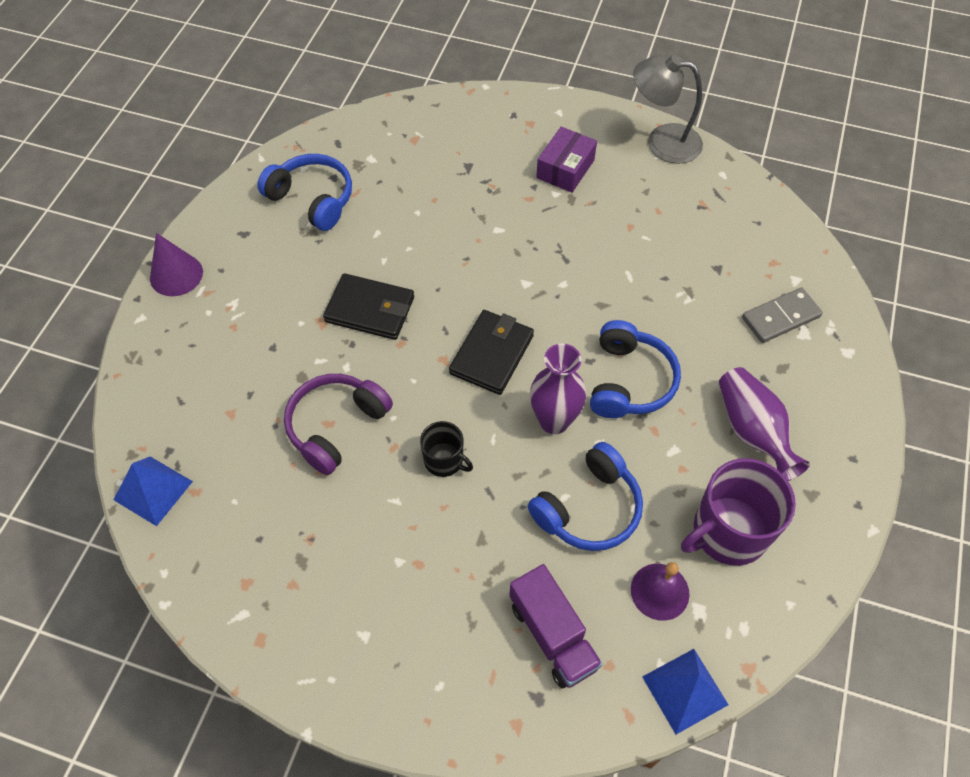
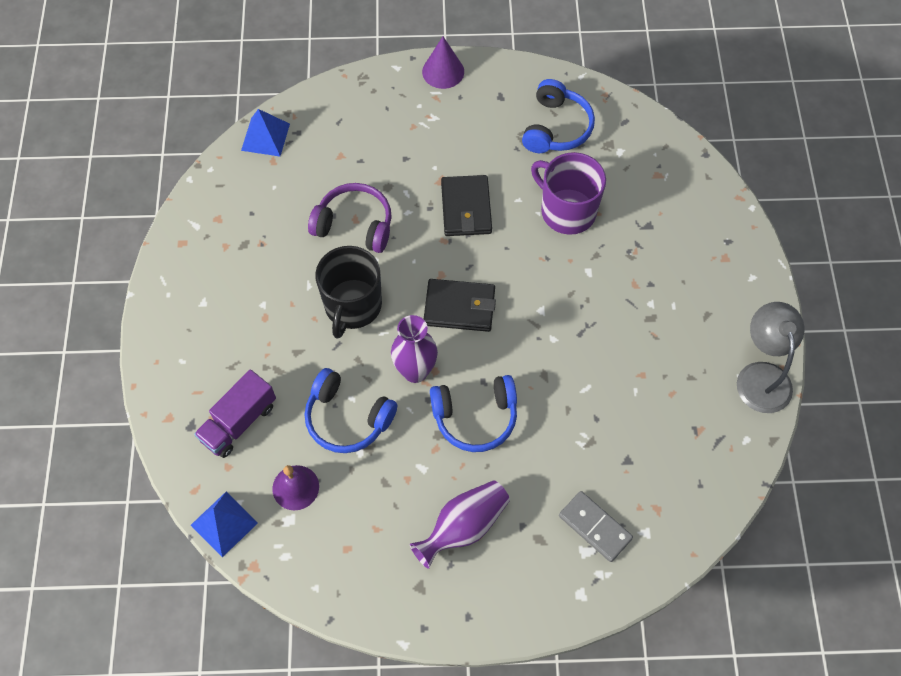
camera: 70 degrees right, 5 degrees up
black mug [420,421,473,477] -> black mug [315,246,382,339], size x1.85
purple box [536,127,597,193] -> none
purple mug [681,458,796,566] -> purple mug moved to [531,152,606,235]

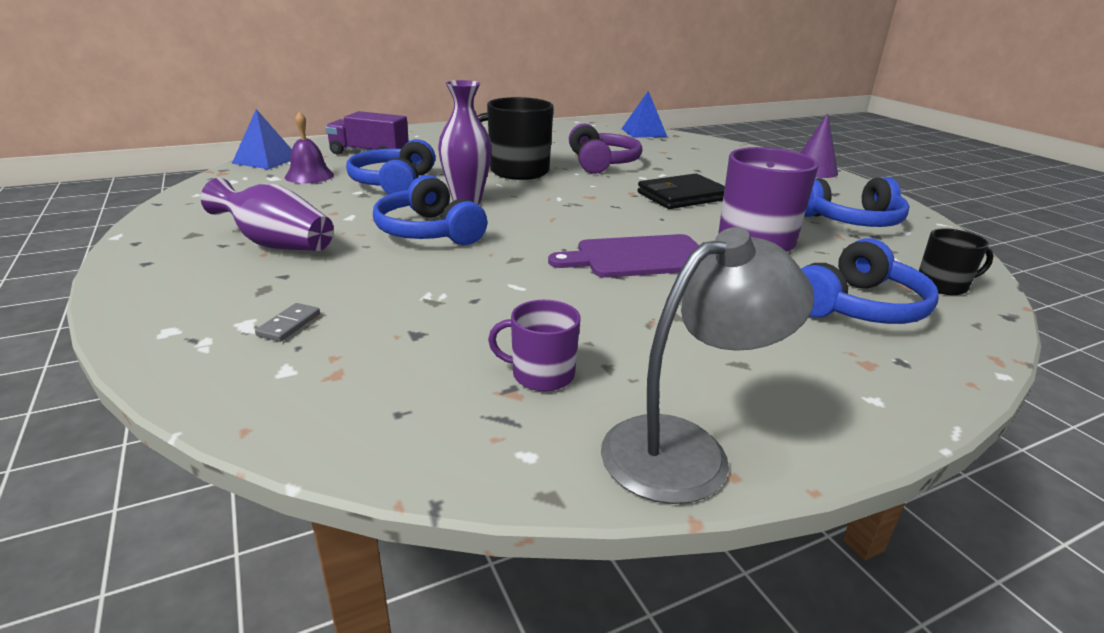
camera: 65 degrees right, 35 degrees down
black wallet [424,279,496,332] -> none
grey domino [559,491,633,562] -> grey domino [255,303,320,342], size x0.54
none -> purple mug [488,300,580,391]
none -> purple cutting board [548,234,699,278]
none -> blue headphones [801,238,939,324]
none -> black mug [919,228,994,295]

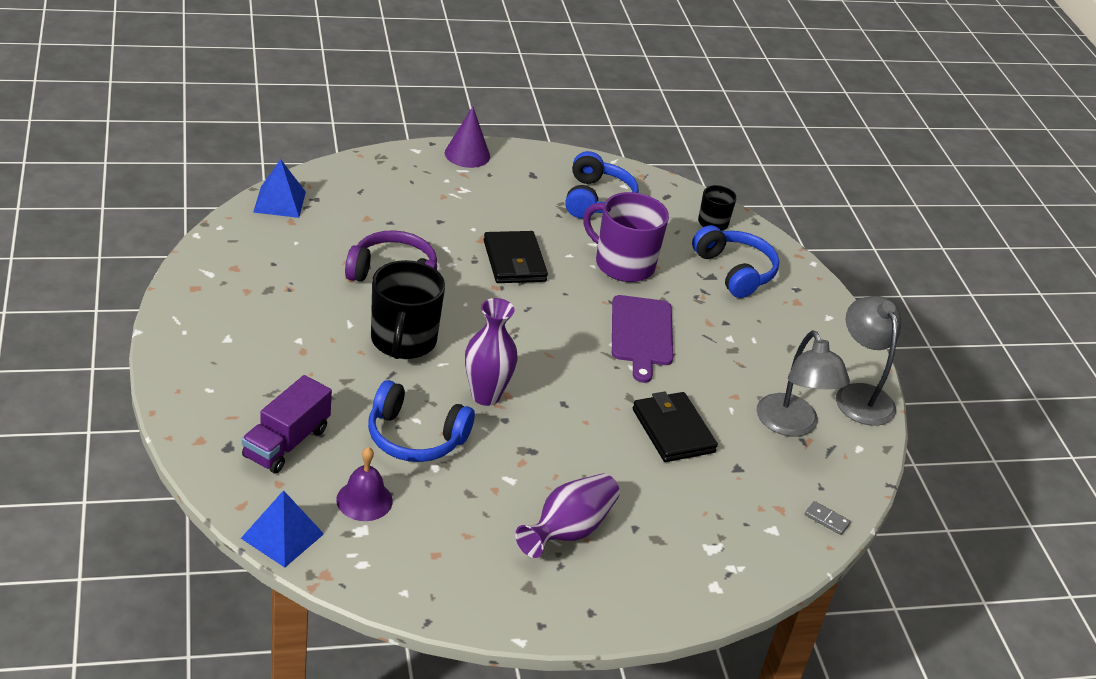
camera: 80 degrees left, 10 degrees up
grey domino [255,303,320,342] -> grey domino moved to [804,501,851,535]
blue headphones [373,175,487,245] -> none
purple mug [488,300,580,391] -> grey lamp [757,330,850,437]
none -> black wallet [633,391,718,462]

